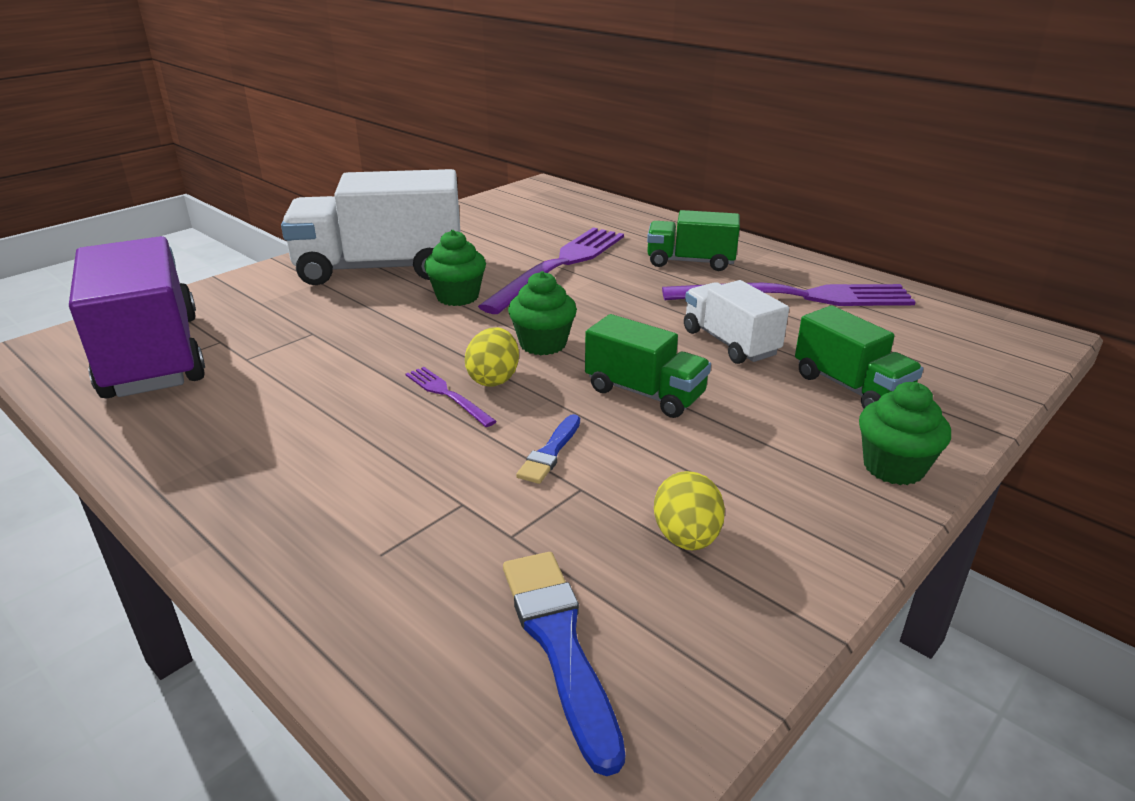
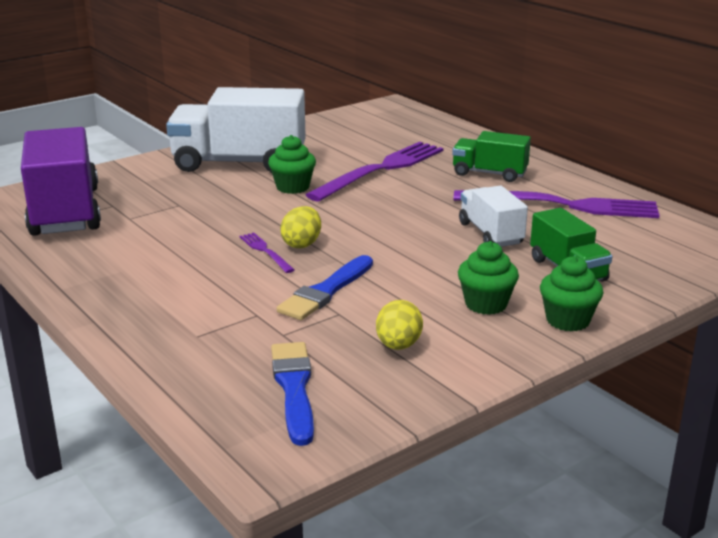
camera: 10 degrees right, 5 degrees down
green cupcake [508,271,577,355] -> green cupcake moved to [458,241,519,315]
blue brush [516,414,580,484] -> blue brush [277,255,373,320], size x1.69
green truck [585,314,711,418] -> none

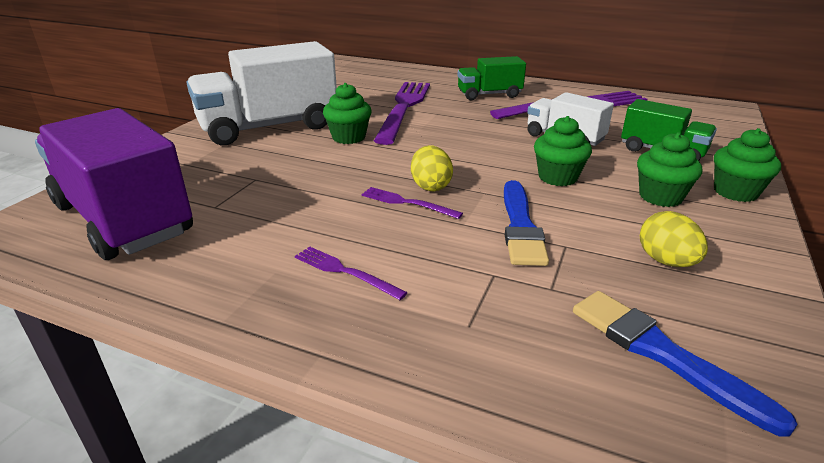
camera: 30 degrees left, 5 degrees up
none -> purple fork [295,246,408,300]
none -> green cupcake [534,116,592,186]

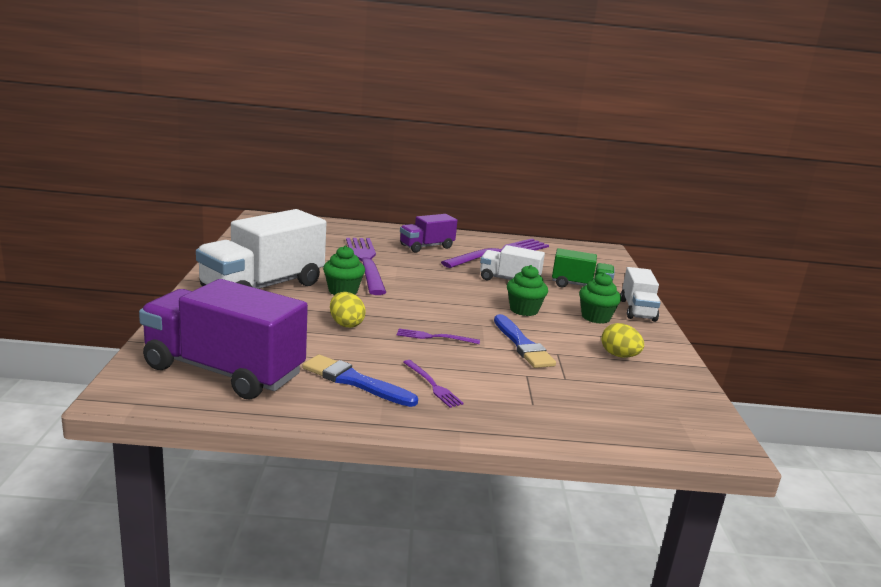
camera: 25 degrees left, 10 degrees down
purple fork [295,246,408,300] -> purple fork turned 135 degrees counterclockwise [403,360,464,408]
yellow egg [411,145,453,191] -> yellow egg moved to [330,292,366,328]
green truck [457,56,526,100] -> purple truck [400,214,458,253]
blue brush [573,291,798,437] -> blue brush moved to [302,355,418,407]
green cupcake [714,128,781,202] -> white truck [620,267,661,322]

